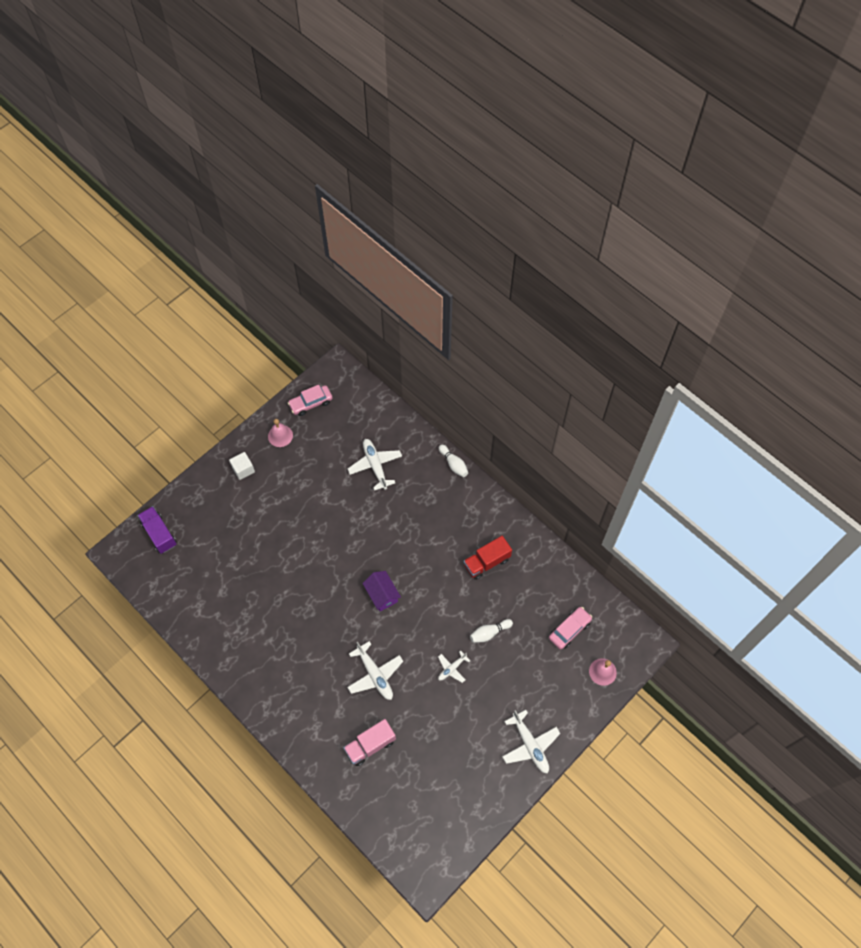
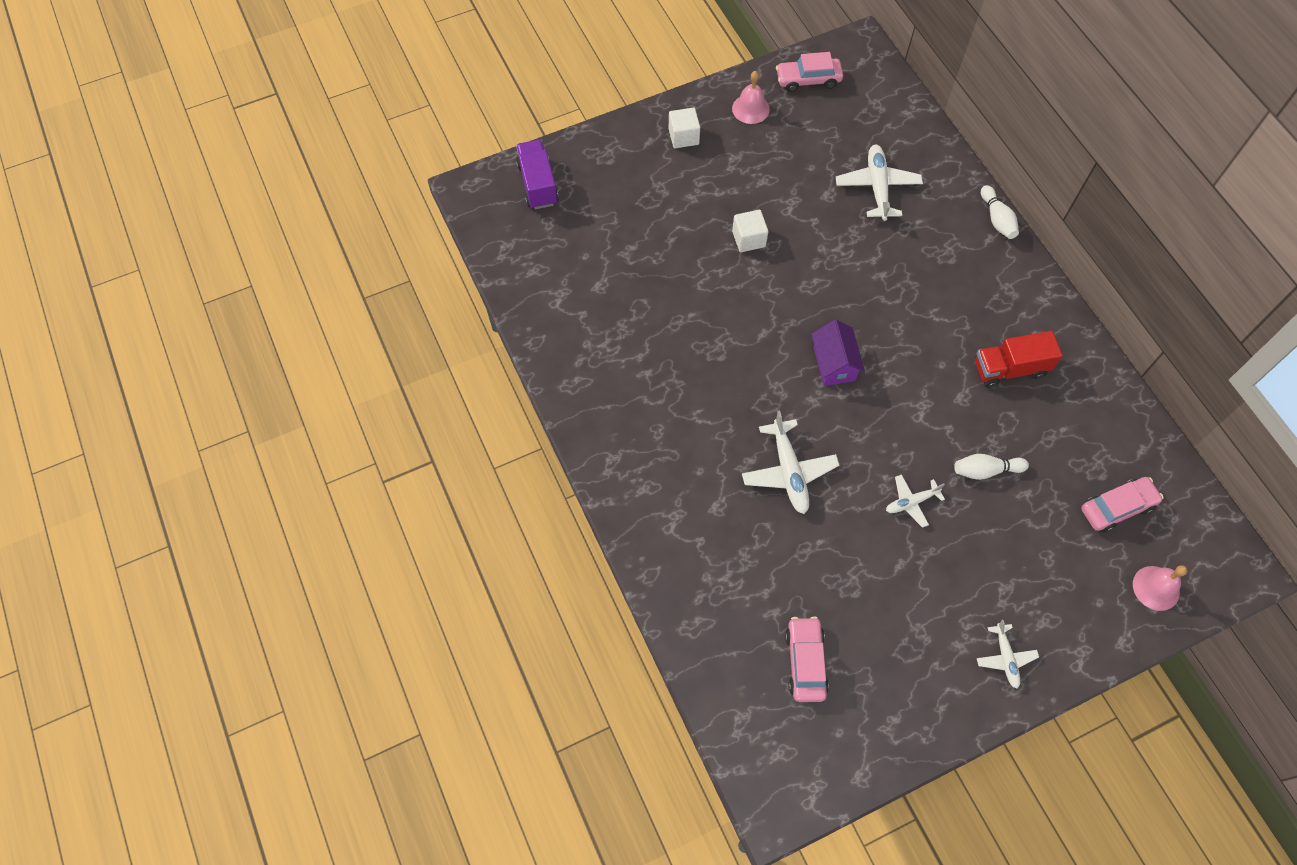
camera: 20 degrees right, 0 degrees up
pink truck [343,719,396,766] -> none
white plane [502,710,560,774] -> white plane [977,620,1039,689], size x0.59
none -> white cube [732,210,768,252]
none -> pink car [785,616,829,702]

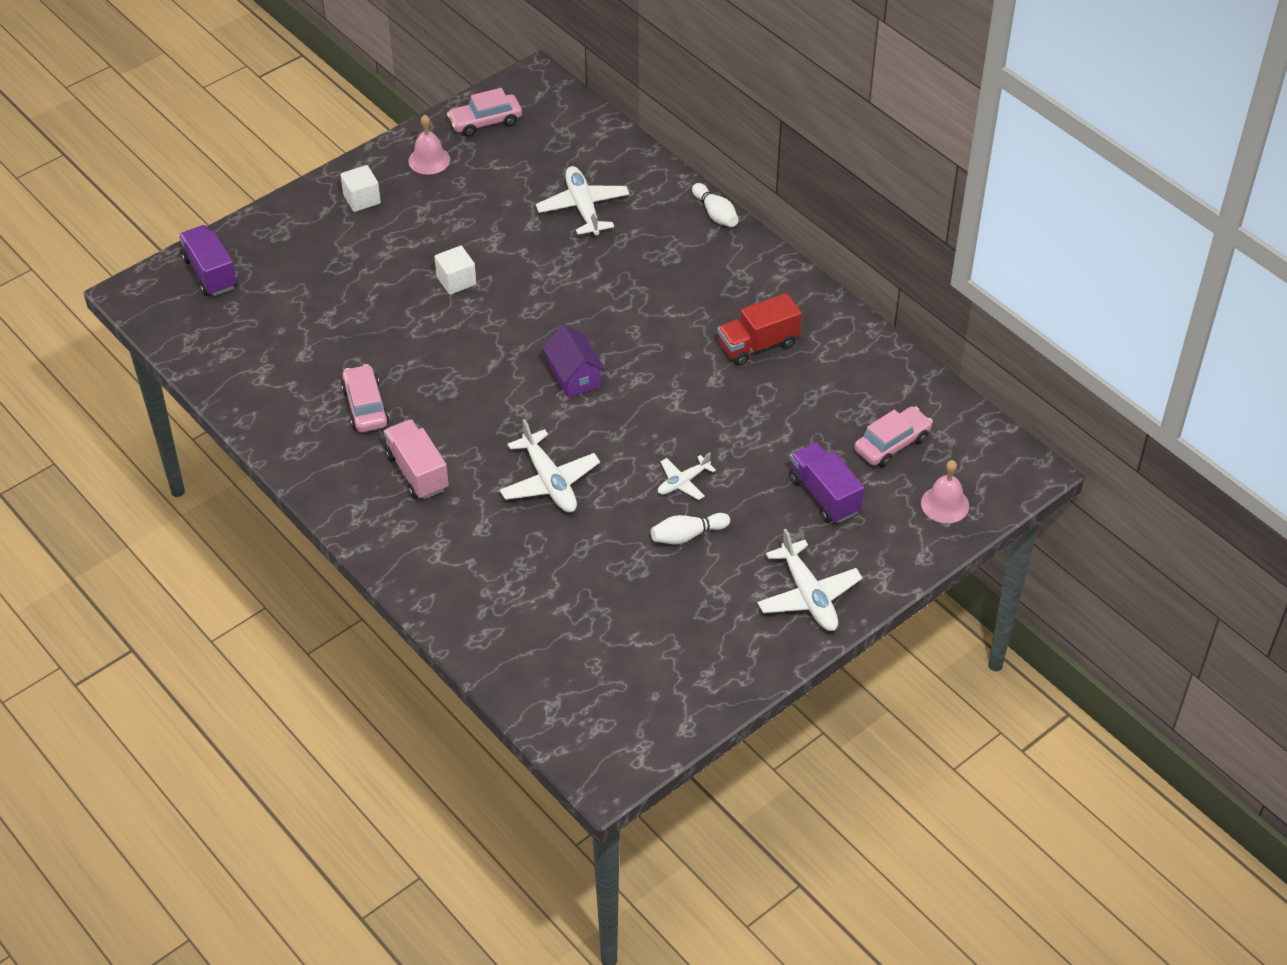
camera: 15 degrees left, 15 degrees down
pink car [785,616,829,702] -> pink car moved to [341,364,389,432]
white bowling pin [954,454,1029,480] -> white bowling pin moved to [651,513,730,544]
white plane [977,620,1039,689] -> white plane [757,529,862,631], size x1.69
none -> pink truck [383,419,449,499]
none -> purple truck [789,442,865,523]

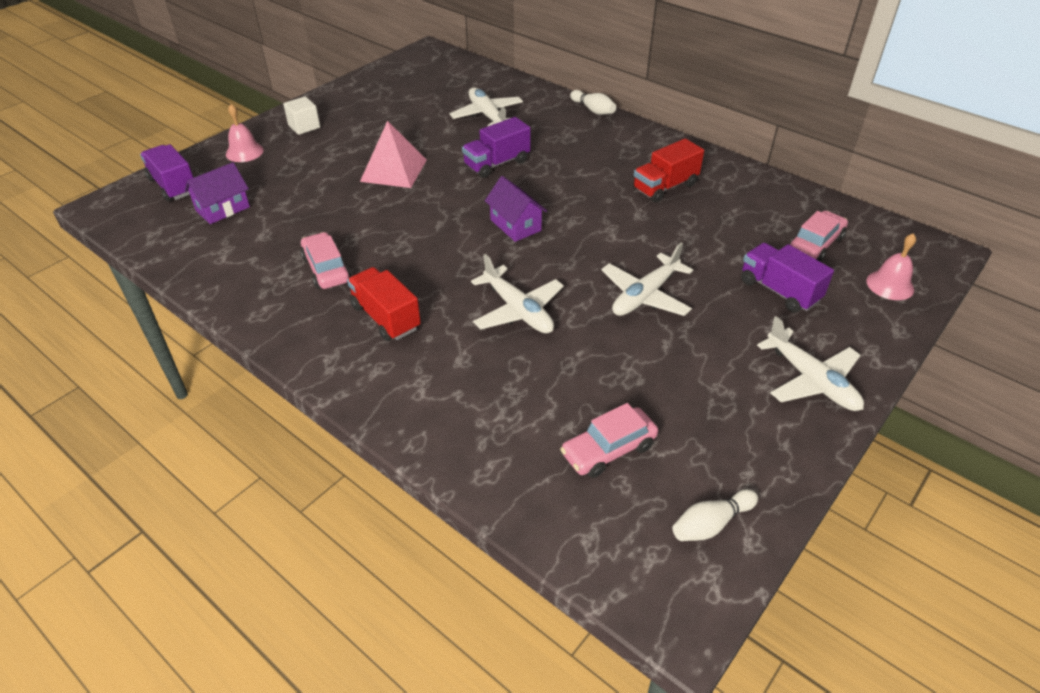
camera: 10 degrees left, 5 degrees down
pink truck [383,419,449,499] -> red truck [347,267,421,341]
pink bell [408,115,450,175] -> pink bell moved to [226,104,264,162]
white cube [435,246,476,295] -> pink pyramid [360,121,427,188]
pink car [447,88,522,137] -> pink car moved to [560,403,658,478]
white bowling pin [651,513,730,544] -> white bowling pin moved to [672,489,758,541]
white plane [658,453,716,500] -> white plane [601,243,693,316], size x1.69
none -> purple house [184,162,250,224]
none -> purple truck [462,117,531,178]

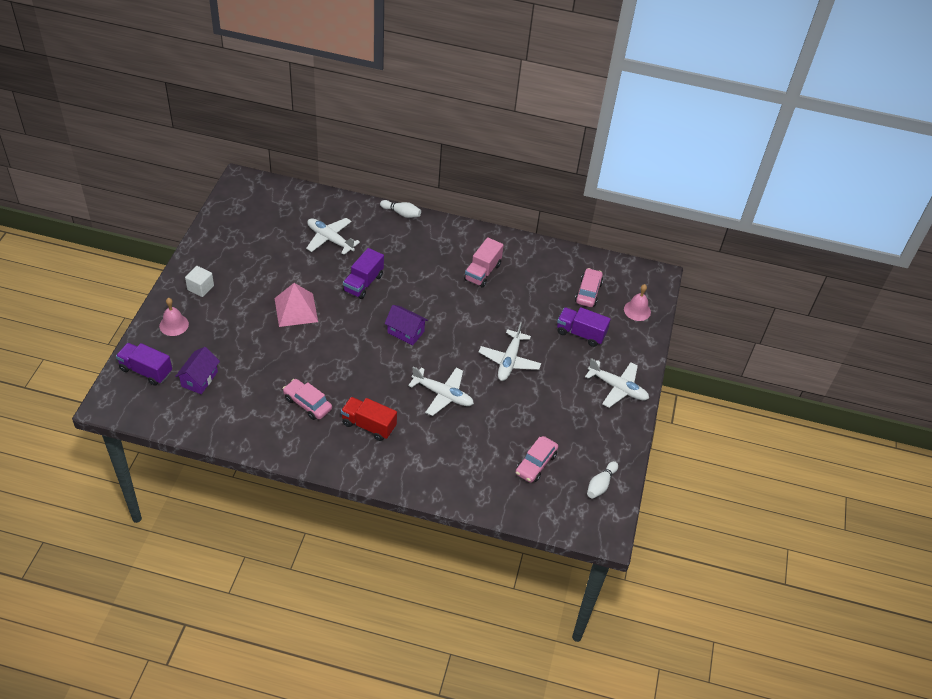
camera: 30 degrees left, 5 degrees up
red truck [633,139,704,202] -> pink truck [464,237,504,288]

